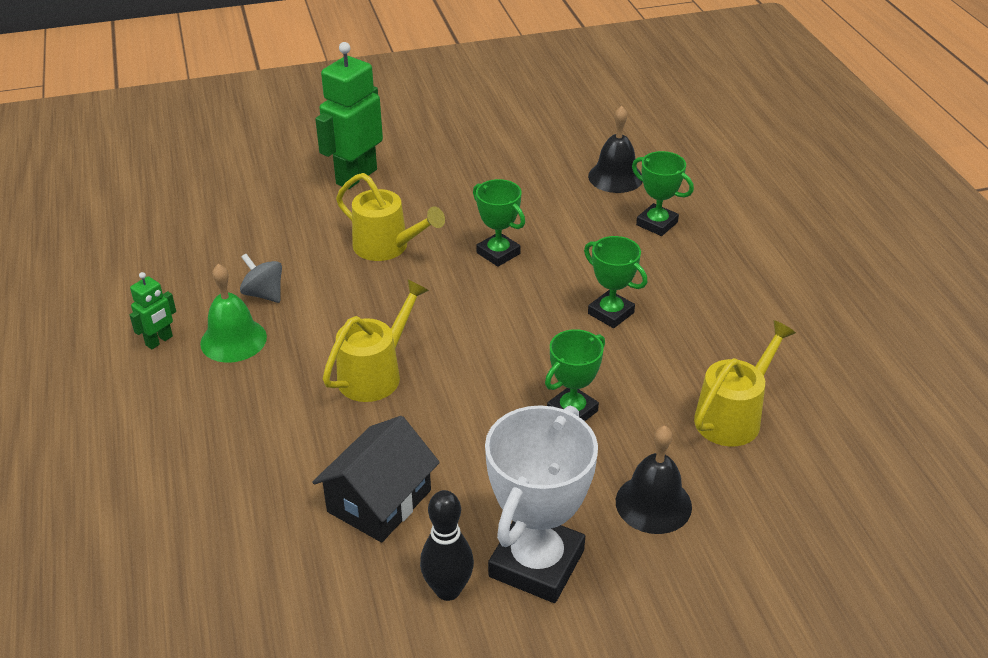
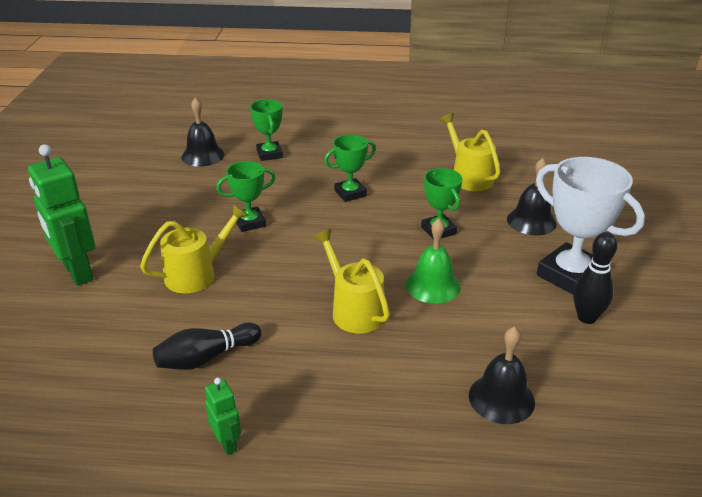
camera: 70 degrees left, 5 degrees down
green bell [200,264,267,363] -> green bell moved to [406,218,461,304]
grey spinning top [240,254,282,303] -> black bowling pin [153,323,261,370]
black house [312,416,440,543] -> none
green trophy [632,151,694,236] -> green trophy turned 75 degrees counterclockwise [250,99,283,161]
none -> black bell [469,327,535,424]

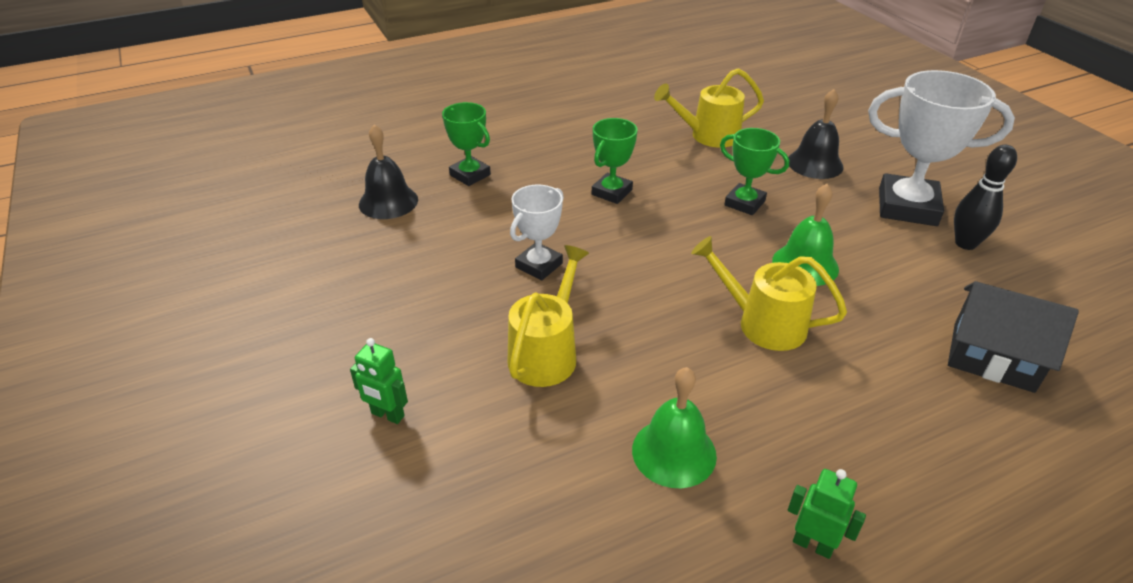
camera: 30 degrees left, 5 degrees up
green robot [28,144,95,286] -> green robot [350,338,408,424], size x0.50
black bowling pin [153,323,261,370] -> green bell [632,367,717,488]
green trophy [216,161,276,232] -> white trophy [510,184,564,280]
yellow watering can [440,113,501,191] -> yellow watering can turned 45 degrees counterclockwise [654,68,764,148]
black bell [469,327,535,424] -> black house [948,281,1079,393]

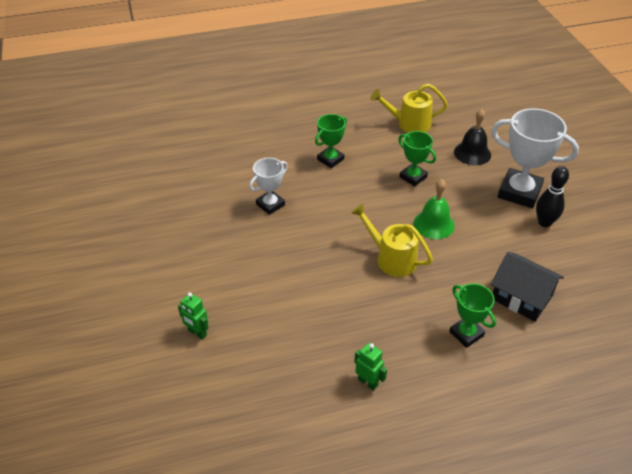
camera: 10 degrees right, 5 degrees up
green robot [350,338,408,424] -> green robot moved to [178,293,208,339]
black bell [359,124,418,219] -> none
green trophy [442,102,491,186] -> green trophy moved to [449,283,496,348]
yellow watering can [508,245,589,387] -> none
green bell [632,367,717,488] -> none

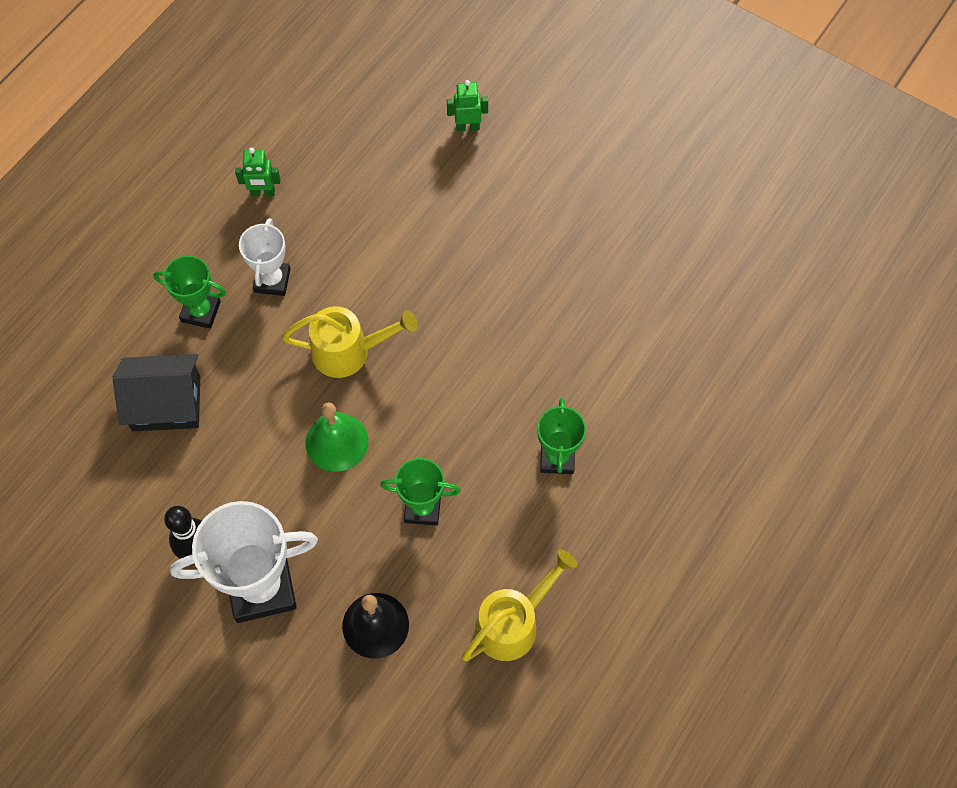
camera: 140 degrees right, 20 degrees up
white trophy [249,158,288,215] -> white trophy moved to [239,218,291,296]

